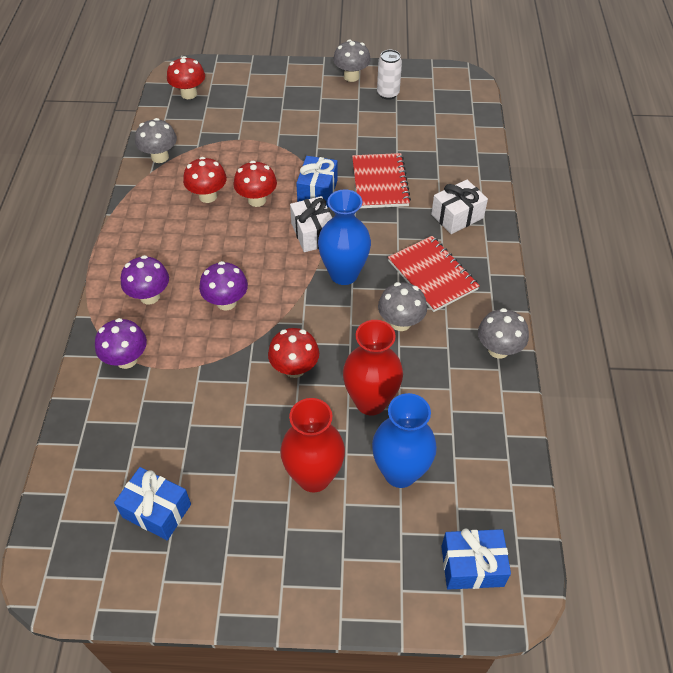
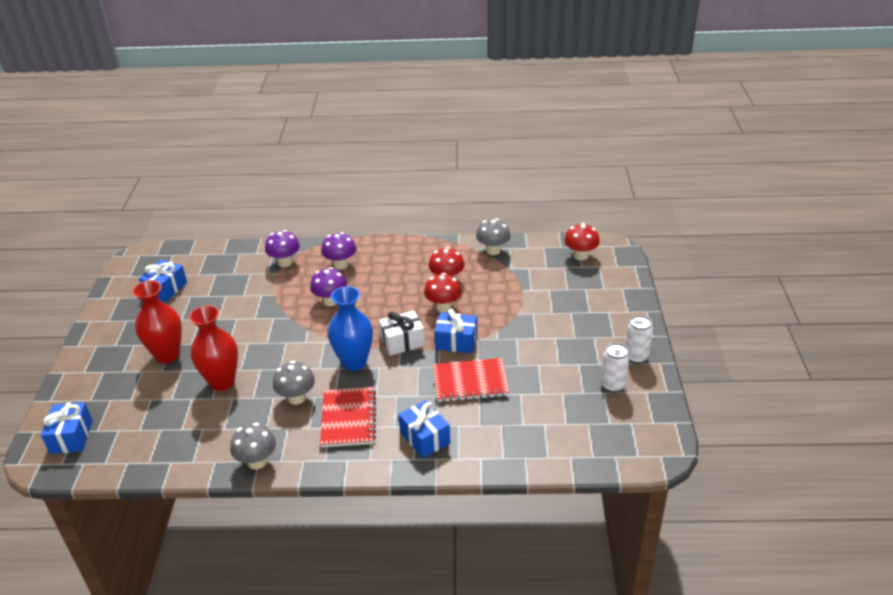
camera: 90 degrees right, 15 degrees down
red mushroom [268,328,319,378] -> none
grey mushroom [333,40,371,82] -> white can [625,315,653,364]
blue vase [372,393,437,488] -> none
red notebook [388,236,480,312] -> red notebook turned 60 degrees counterclockwise [320,387,376,447]
white gift [431,180,488,234] -> blue gift [398,400,450,458]

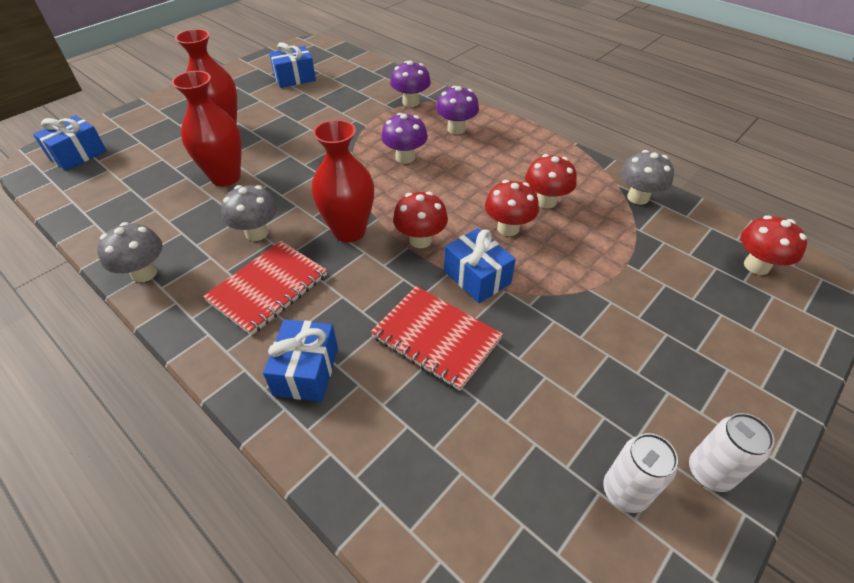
camera: 40 degrees right, 10 degrees up
blue vase [328,286,373,371] -> red vase [312,120,374,243]
white gift [379,311,425,356] -> red mushroom [393,192,448,248]

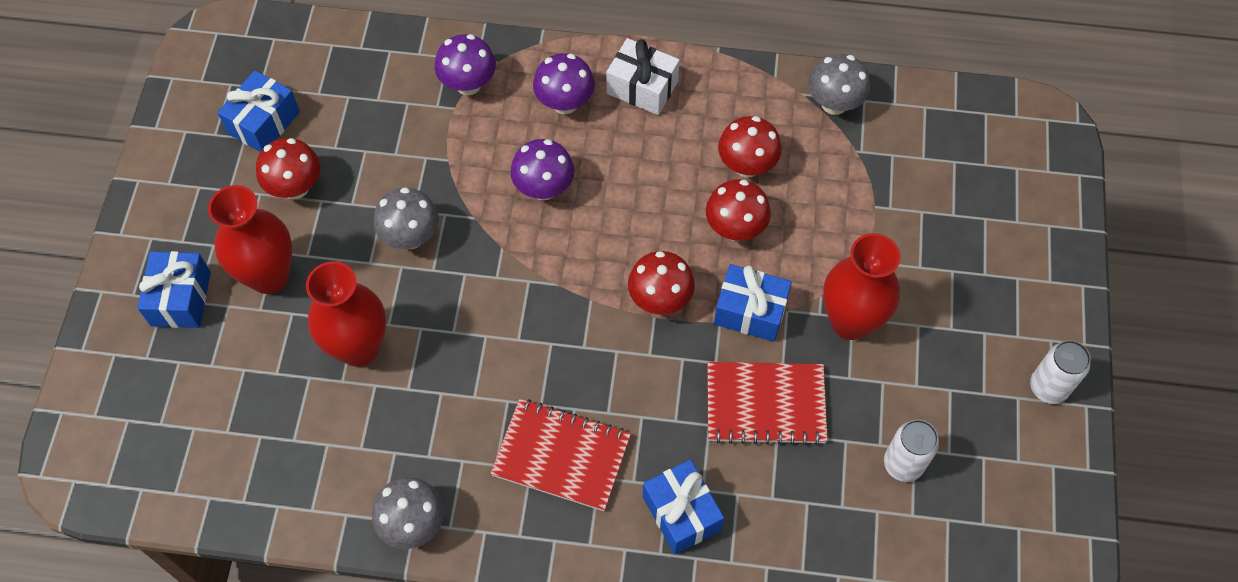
camera: 35 degrees left, 15 degrees up
blue gift [33,115,107,171] -> blue gift moved to [137,251,211,328]
red notebook [203,241,327,335] -> red notebook turned 75 degrees counterclockwise [490,399,631,511]
grey mushroom [221,185,277,241] -> grey mushroom moved to [373,187,439,249]
red vase [312,120,374,243] -> red vase moved to [823,233,901,340]
white can [603,433,678,513] -> white can moved to [884,419,939,482]
red mushroom [740,215,807,275] -> red mushroom moved to [256,138,320,199]
none -> white gift [606,38,680,115]

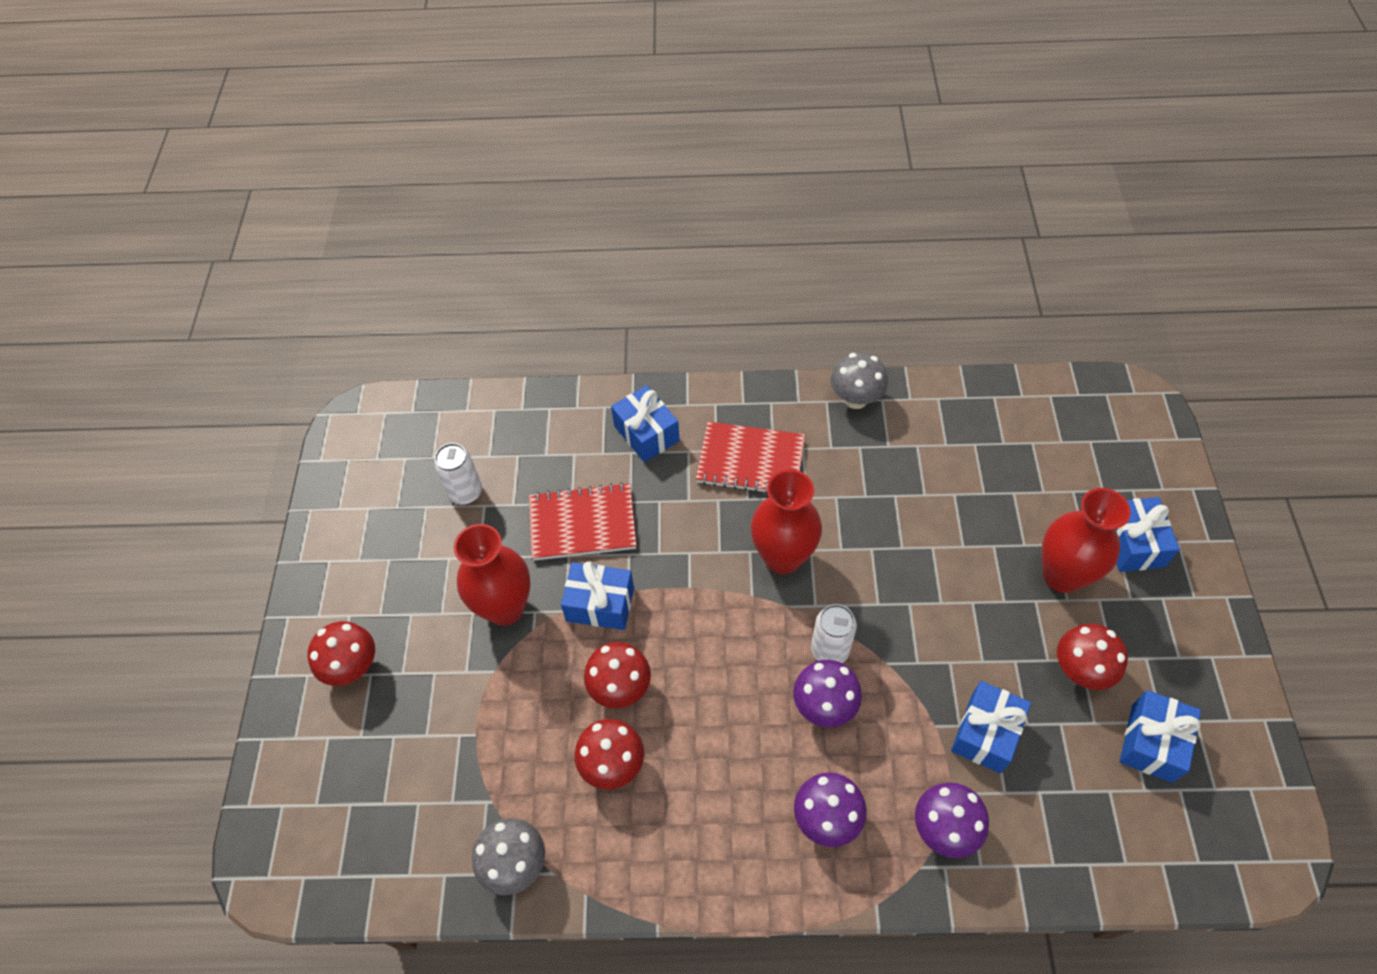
camera: 175 degrees right, 5 degrees down
red vase [306,261,386,367] -> red vase moved to [751,469,822,574]
grey mushroom [373,187,439,249] -> none
white gift [606,38,680,115] -> none
red mushroom [628,251,695,315] -> red mushroom moved to [307,621,375,686]
white can [1030,340,1091,404] -> white can moved to [811,604,857,663]
none -> blue gift [951,681,1031,774]

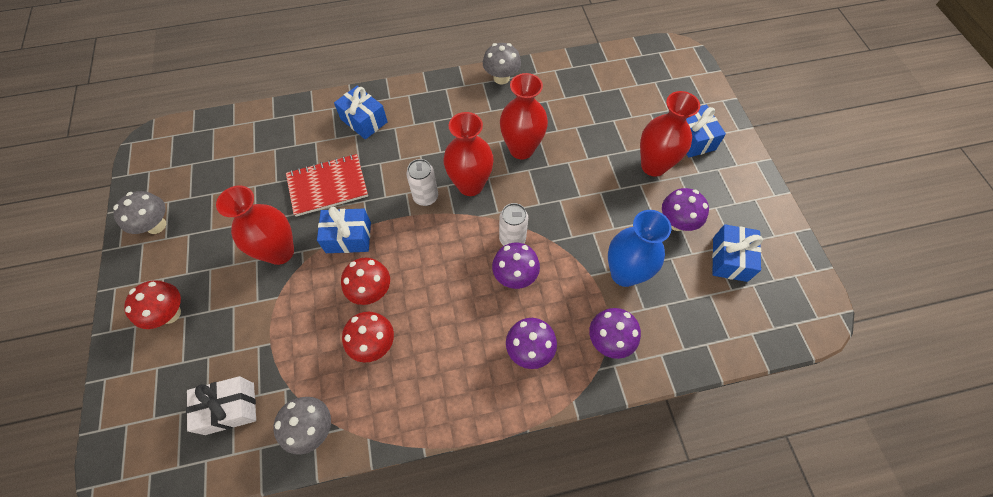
camera: 15 degrees left, 5 degrees up
white can [434,443,482,505] -> white can moved to [406,159,438,206]
red notebook [696,422,805,494] -> none
blue gift [951,681,1031,774] -> blue vase [608,210,671,287]
red mushroom [1057,624,1128,690] -> purple mushroom [662,188,709,231]
none -> grey mushroom [113,191,166,234]
none -> white gift [186,376,256,435]
none -> red vase [500,73,548,159]

